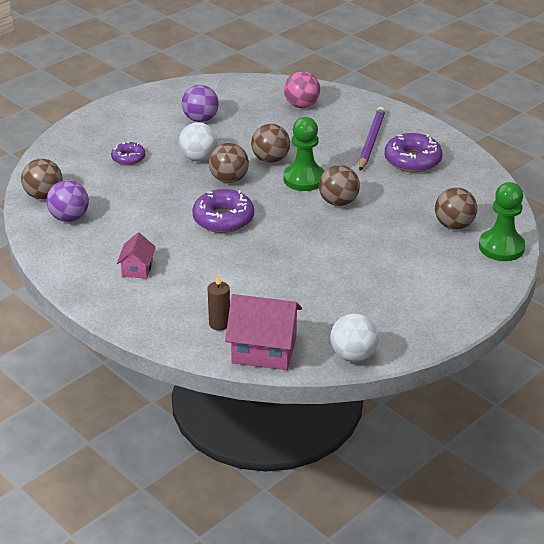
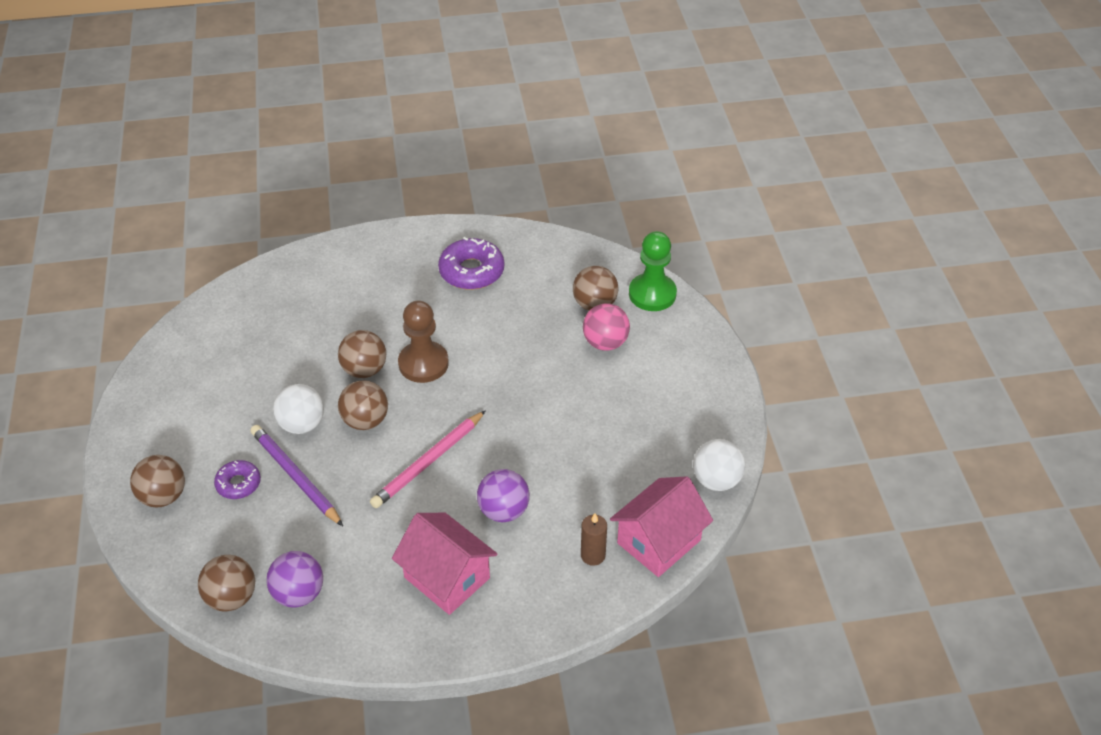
camera: 55 degrees left, 10 degrees up
pink house [117,233,156,279] -> pink house [392,513,497,615], size x1.82
purple ball [182,85,219,122] -> purple ball moved to [477,469,530,522]
purple donut [192,189,254,233] -> pink pencil [370,410,486,508]
green pawn [283,117,325,191] -> brown pawn [398,300,449,383]
pink ball [284,71,320,108] -> pink ball moved to [583,303,630,351]
brown ball [319,165,360,206] -> brown ball moved to [130,455,185,507]
purple pencil [359,107,385,171] -> purple pencil moved to [251,425,343,526]

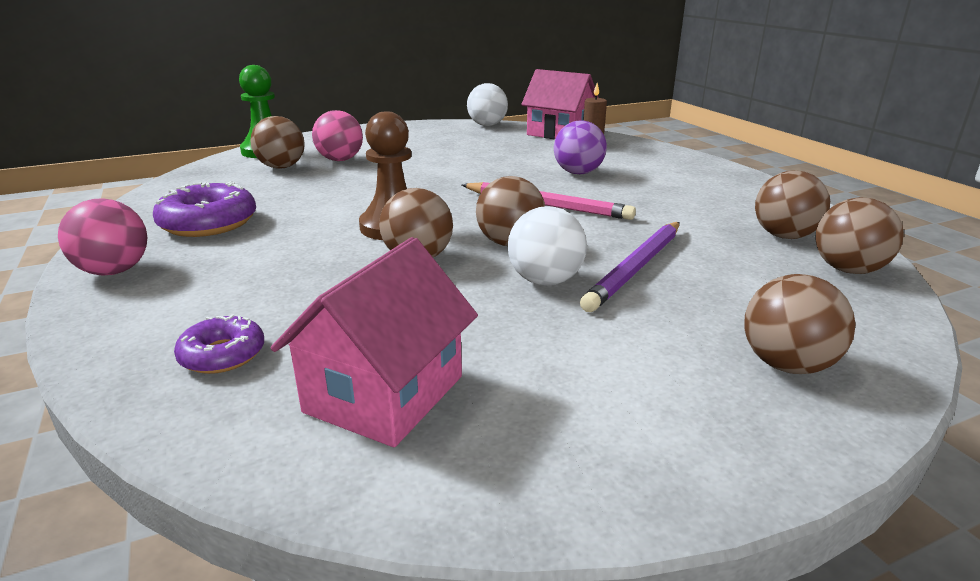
camera: 105 degrees left, 20 degrees down
purple donut [214,460,261,499] -> purple donut moved to [174,315,264,374]
purple ball [266,551,323,608] -> brown ball [755,170,830,239]
pink house [392,513,497,615] -> pink house moved to [271,237,478,447]
none -> pink ball [58,198,147,275]

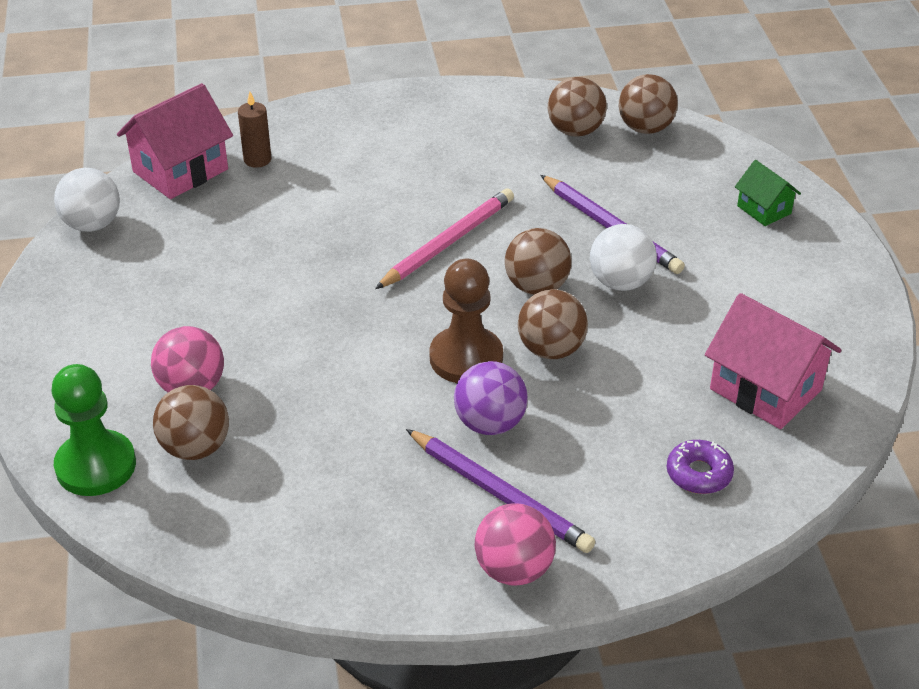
camera: 75 degrees left, 15 degrees up
purple donut [153,181,256,237] -> none
purple ball [554,120,607,174] -> purple ball moved to [454,361,528,435]
brown ball [744,274,856,374] -> green house [735,160,801,226]
none -> purple pencil [406,429,595,553]

